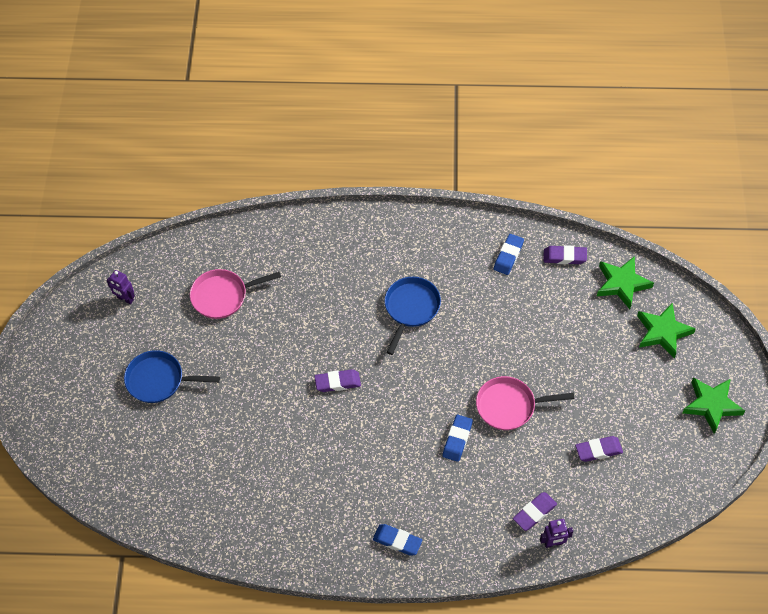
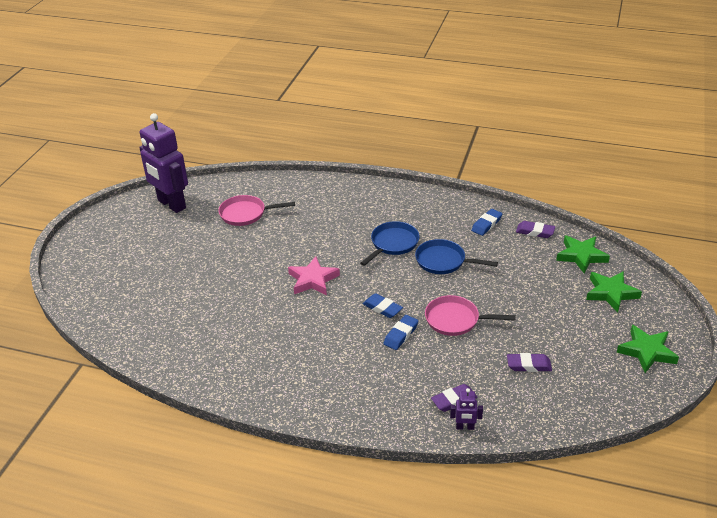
camera: 15 degrees right, 20 degrees down
purple robot [107,270,135,304] -> purple robot [139,113,188,213], size x2.46
blue pan [124,350,220,403] -> blue pan moved to [415,239,498,274]
purple eraser [314,369,361,392] -> pink star [288,256,340,295]
blue eraser [373,524,422,556] -> blue eraser moved to [363,293,403,318]

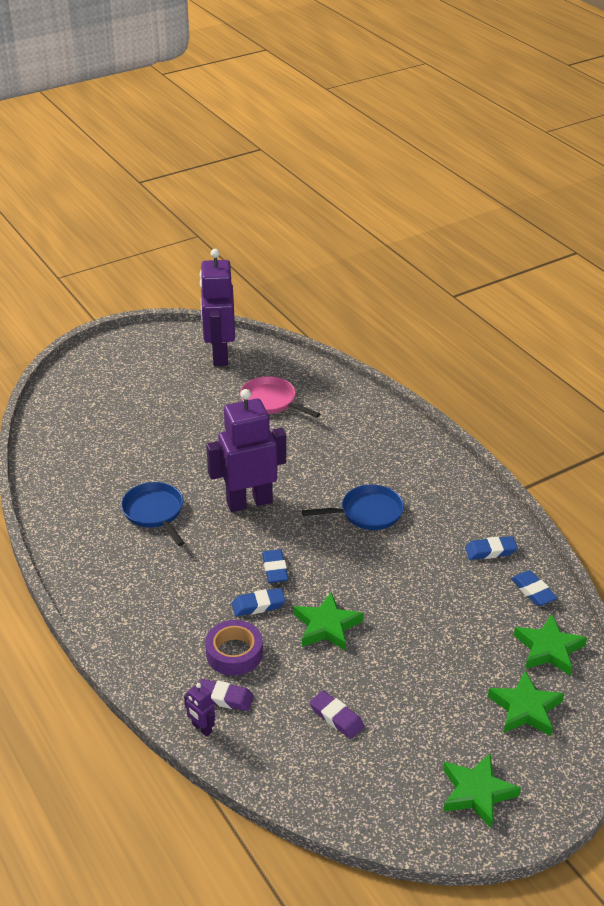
camera: 40 degrees right, 0 degrees up
pink star [288,256,340,295] -> purple robot [206,389,286,512]
blue pan [415,239,498,274] -> blue pan moved to [121,482,184,546]
pink pan [425,295,516,336] -> green star [294,592,363,651]
purple eraser [516,221,555,238] -> blue eraser [511,570,557,606]
none -> purple tape [205,620,263,676]

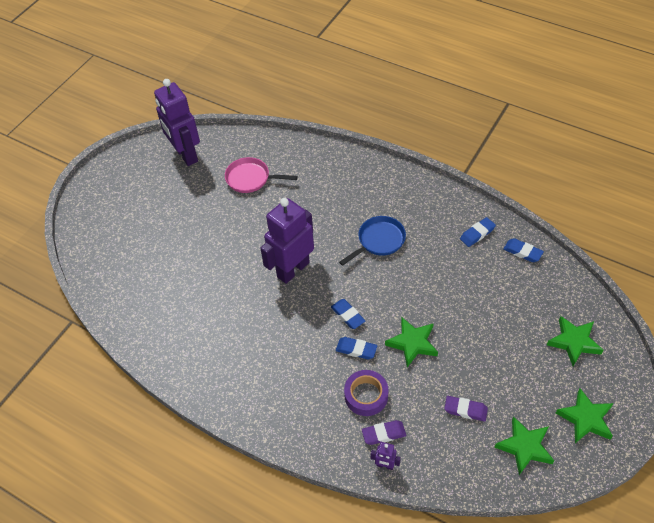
camera: 25 degrees left, 15 degrees up
blue pan [121,482,184,546] -> none
blue eraser [232,588,286,616] -> blue eraser turned 60 degrees clockwise [336,337,377,359]
green star [514,614,587,676] -> green star moved to [494,416,554,475]

